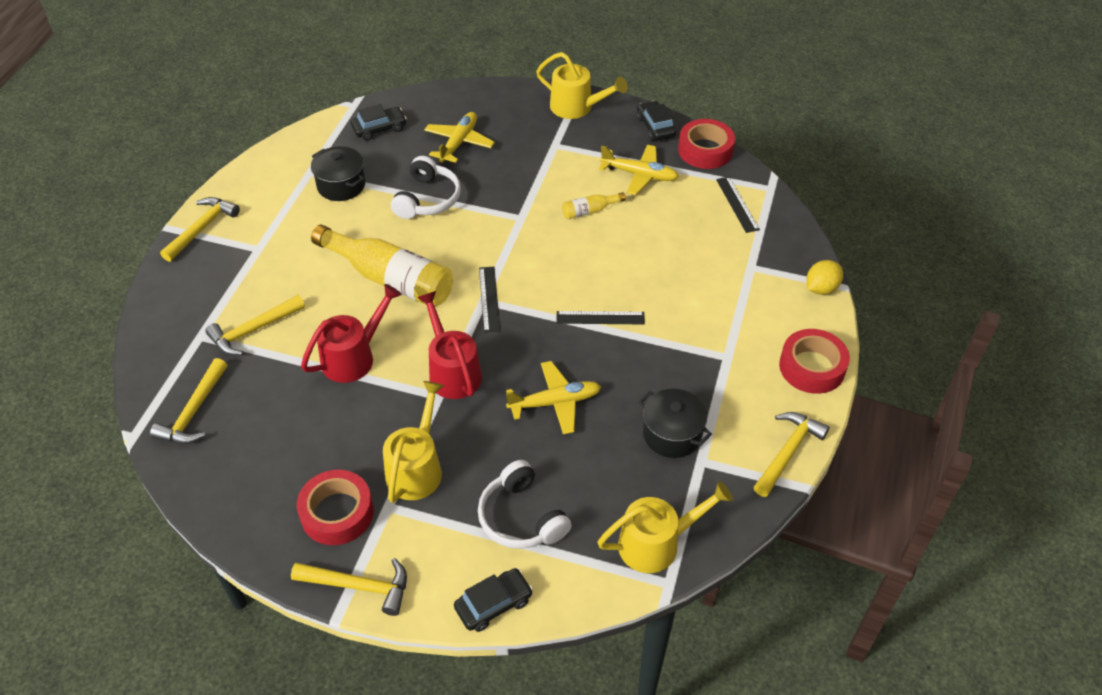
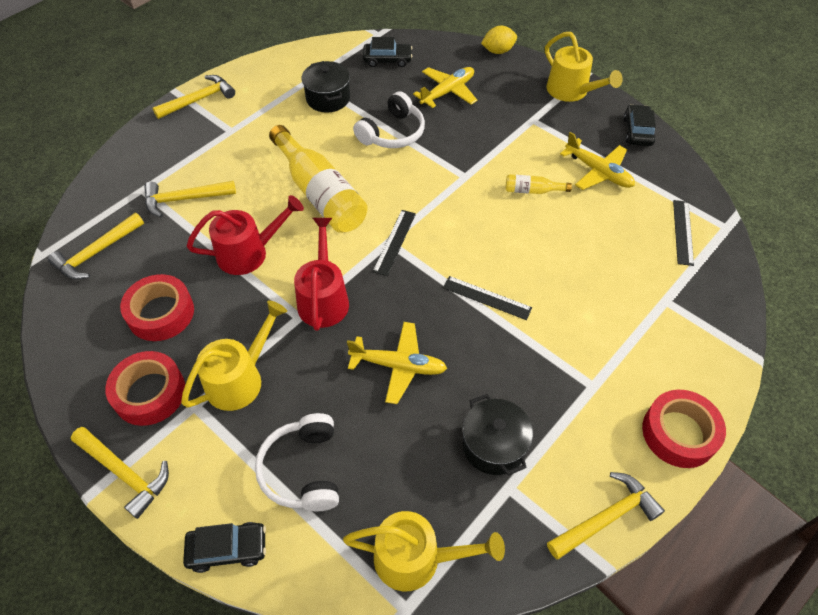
camera: 25 degrees right, 5 degrees up
red tape [678,119,735,169] -> red tape moved to [120,274,194,341]
yellow lemon [806,260,843,295] -> yellow lemon moved to [481,26,517,54]

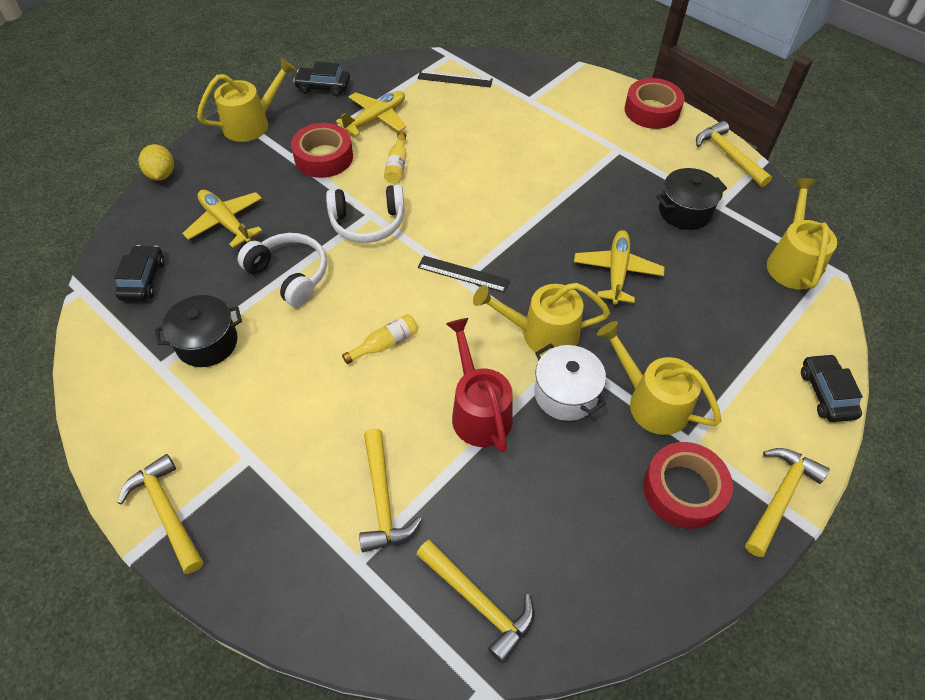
camera: 90 degrees left, 0 degrees up
red tape [120,274,194,341] -> red tape moved to [291,123,353,178]
white headphones [255,413,339,511] -> white headphones moved to [326,185,405,243]
yellow bottle [269,125,368,233] -> yellow bottle [342,314,418,364], size x0.44
red watering can [294,218,349,331] -> yellow watering can [473,283,610,355]
black ruler [443,276,532,320] -> none
none -> white pot [534,343,606,421]

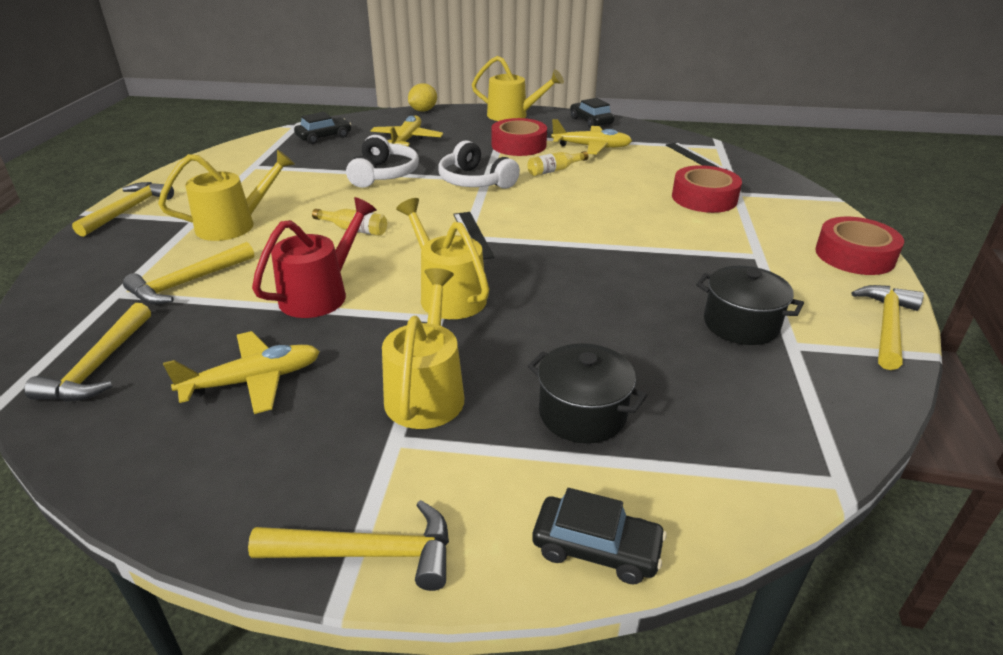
camera: 55 degrees right, 20 degrees down
black pot [155,295,242,367] -> black pot moved to [528,343,648,443]
white pot [534,343,606,421] -> none
yellow plane [574,230,665,304] -> yellow plane moved to [163,331,320,414]
red tape [643,442,733,529] -> red tape moved to [672,165,742,213]
yellow watering can [767,178,837,289] -> yellow watering can moved to [158,149,295,241]
black car [801,354,863,422] -> black car turned 60 degrees clockwise [532,488,667,584]

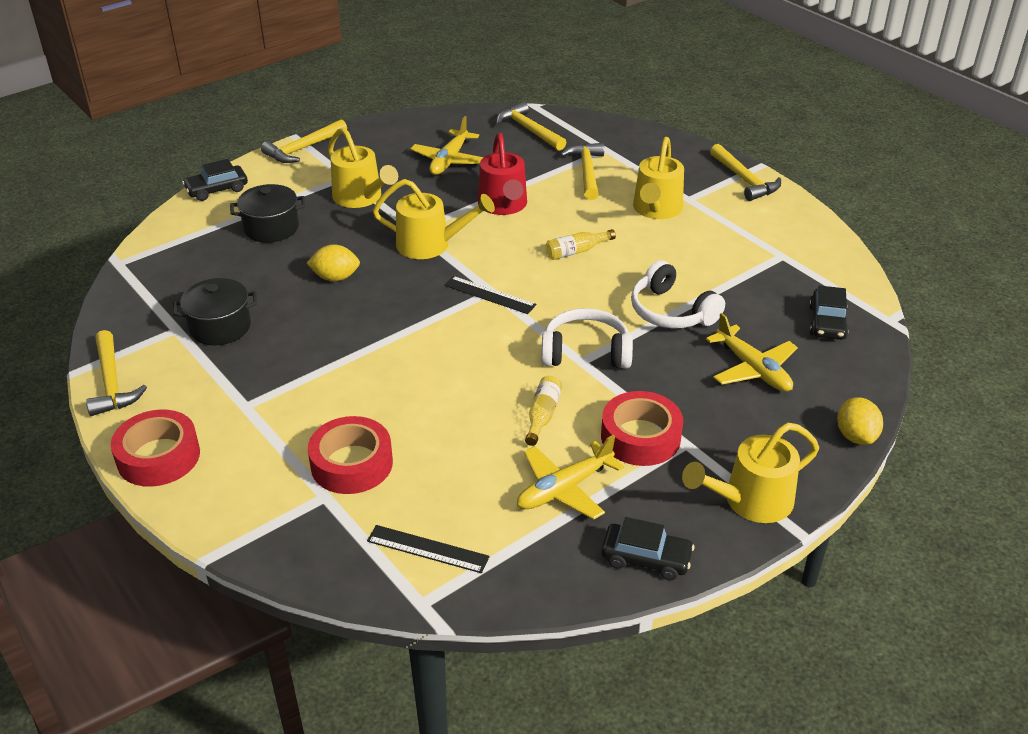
camera: 135 degrees right, 5 degrees up
none -> yellow lemon [307,244,360,281]

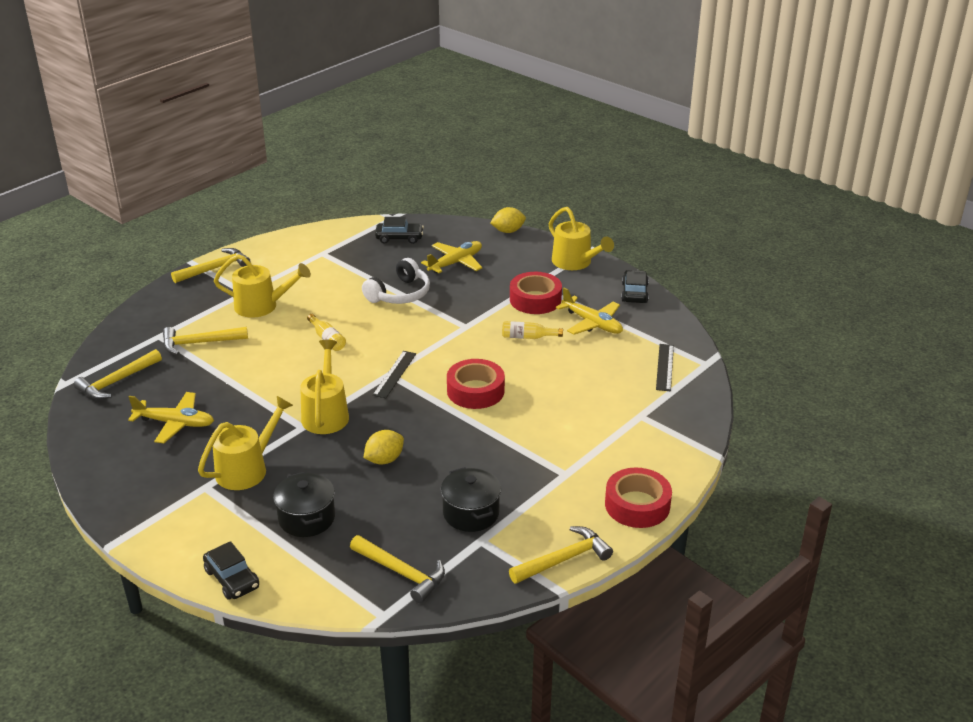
camera: 100 degrees left, 5 degrees down
yellow hammer [261,119,347,163] -> yellow hammer moved to [350,535,445,603]
yellow lemon [307,244,360,281] -> yellow lemon turned 60 degrees clockwise [364,430,404,465]
red tape [308,416,393,494] -> red tape moved to [447,359,505,409]
red watering can [478,133,527,215] -> none
white headphones [541,308,633,369] -> none

